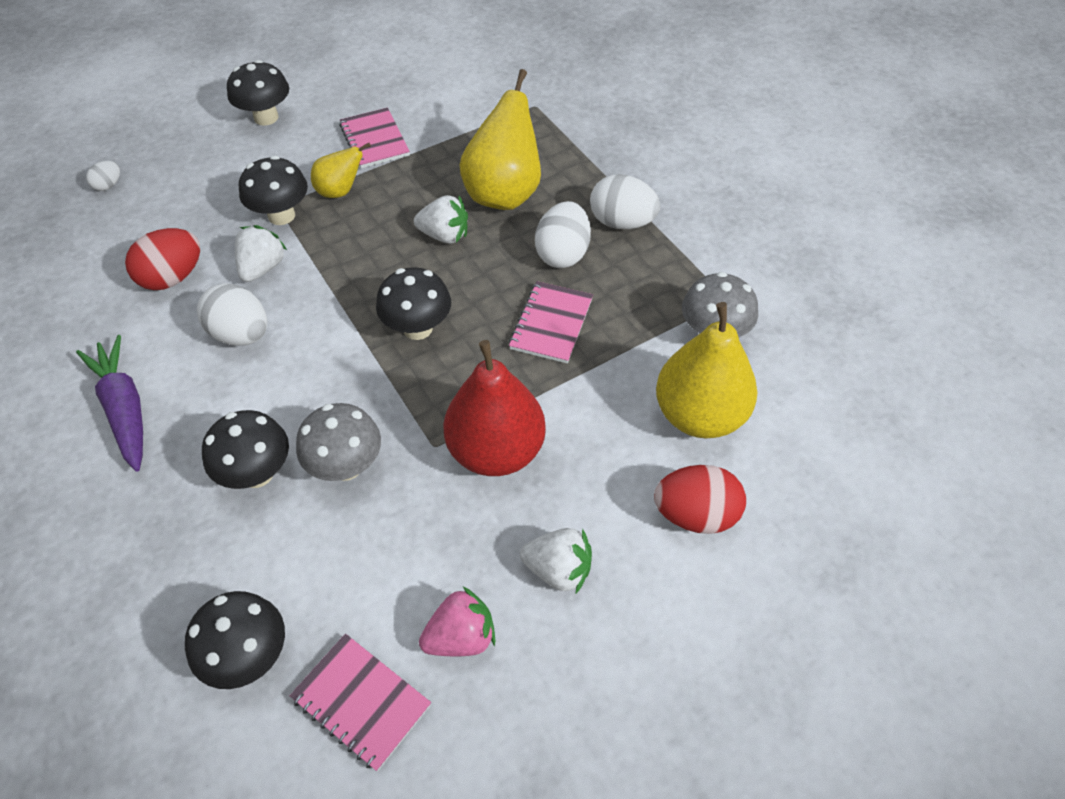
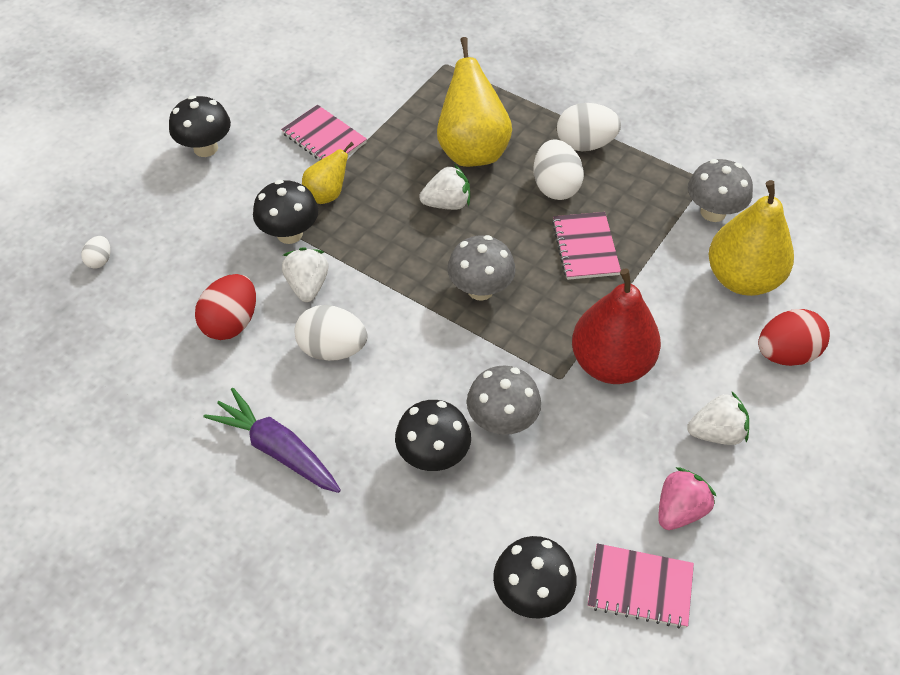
camera: 25 degrees left, 0 degrees up
black mushroom [376,267,451,340] -> grey mushroom [447,235,516,301]

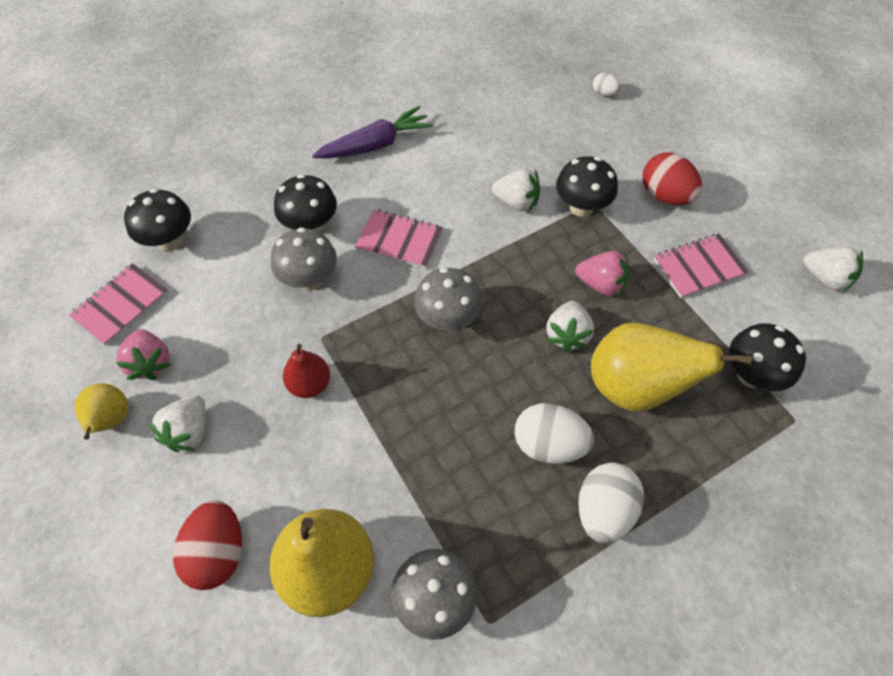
camera: 115 degrees right, 5 degrees up
black mushroom [169,95,231,157] -> black mushroom moved to [729,323,806,391]
red egg [195,274,256,340] -> red egg moved to [643,153,702,205]
white egg [294,305,367,361] -> none
yellow pear [302,142,354,204] -> yellow pear moved to [75,383,128,440]
pink notebook [552,212,621,280] -> pink notebook moved to [355,209,443,269]
red pear [572,268,661,384] -> red pear [283,344,330,398], size x0.54
none -> pink strawberry [575,251,630,297]
none -> white strawberry [803,246,863,293]

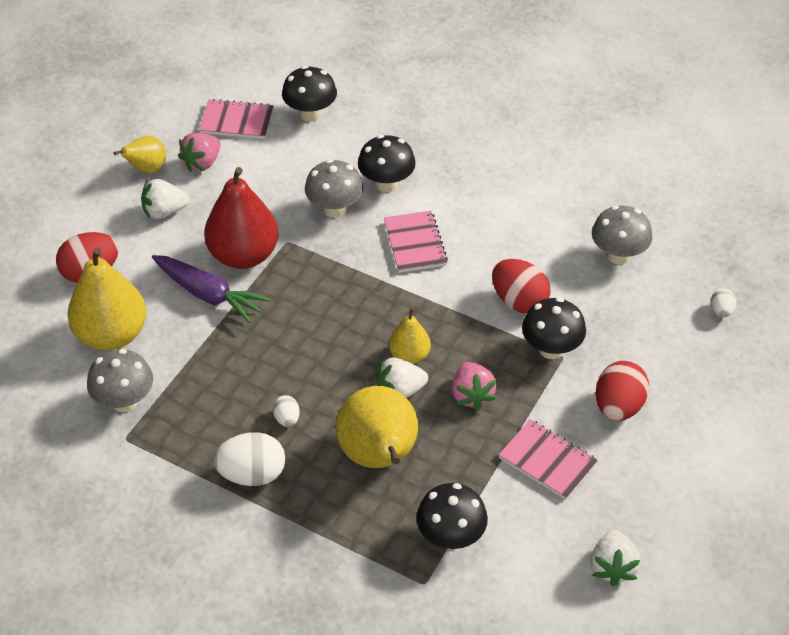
camera: 60 degrees right, 10 degrees down
red pear [283,344,330,398] -> red pear [204,167,279,269], size x1.86
purple carrot [312,106,434,159] -> purple carrot moved to [152,255,270,323]
grey mushroom [414,267,483,331] -> grey mushroom moved to [592,205,652,264]
white strawberry [492,169,540,212] -> red egg [492,259,551,314]
white egg [514,403,594,464] -> white egg [273,395,300,427], size x0.51
none -> yellow pear [389,308,431,364]

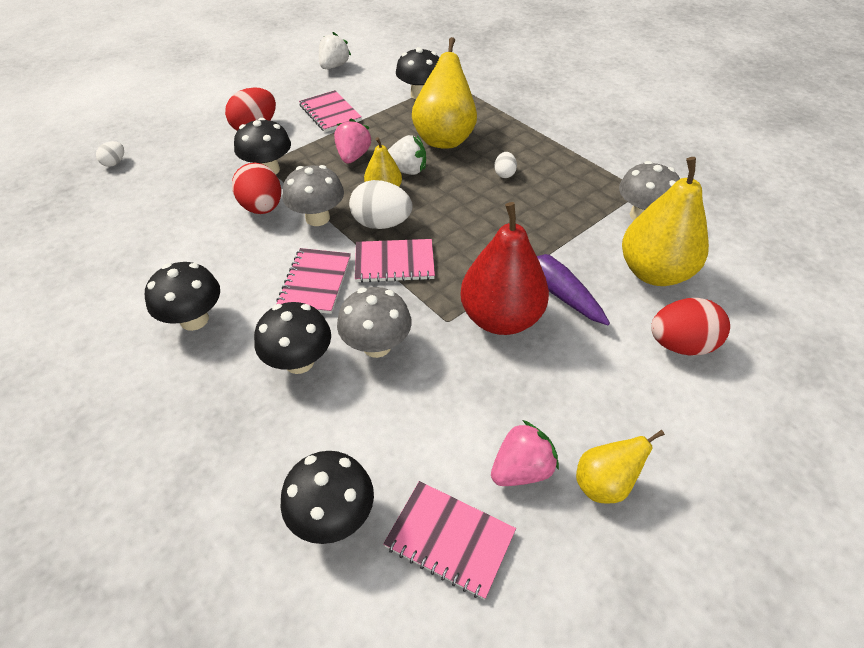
camera: 160 degrees left, 0 degrees up
white strawberry [141,179,189,219] -> none
white egg [213,432,285,486] -> white egg moved to [349,180,413,229]
grey mushroom [592,205,652,264] -> grey mushroom moved to [282,165,344,226]
none -> black mushroom [145,262,220,331]
none -> pink notebook [355,239,435,283]

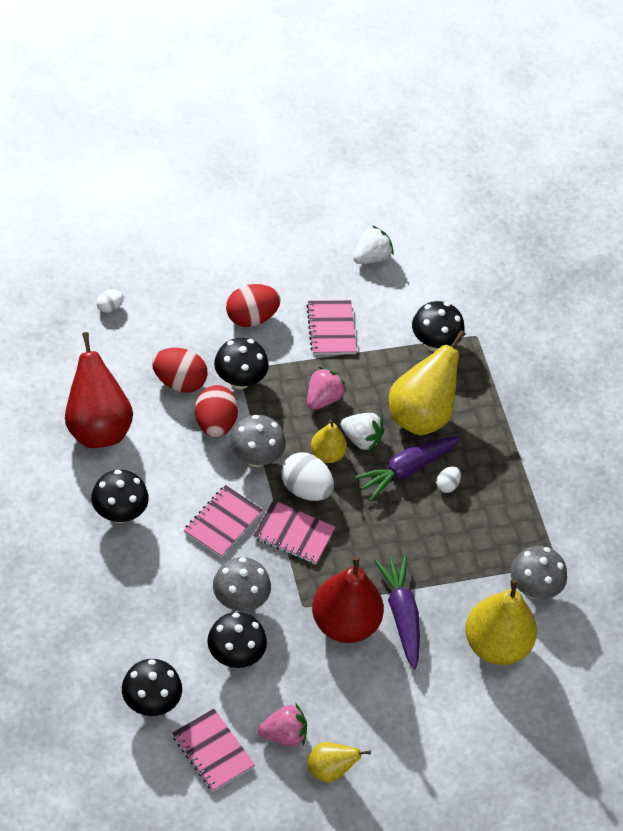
camera: 20 degrees right, 5 degrees up
black mushroom [254,302,331,374] -> black mushroom moved to [207,612,267,668]
red egg [651,298,730,356] -> red egg moved to [152,348,208,393]
none -> red pear [65,332,133,448]
none -> purple carrot [353,436,462,501]

